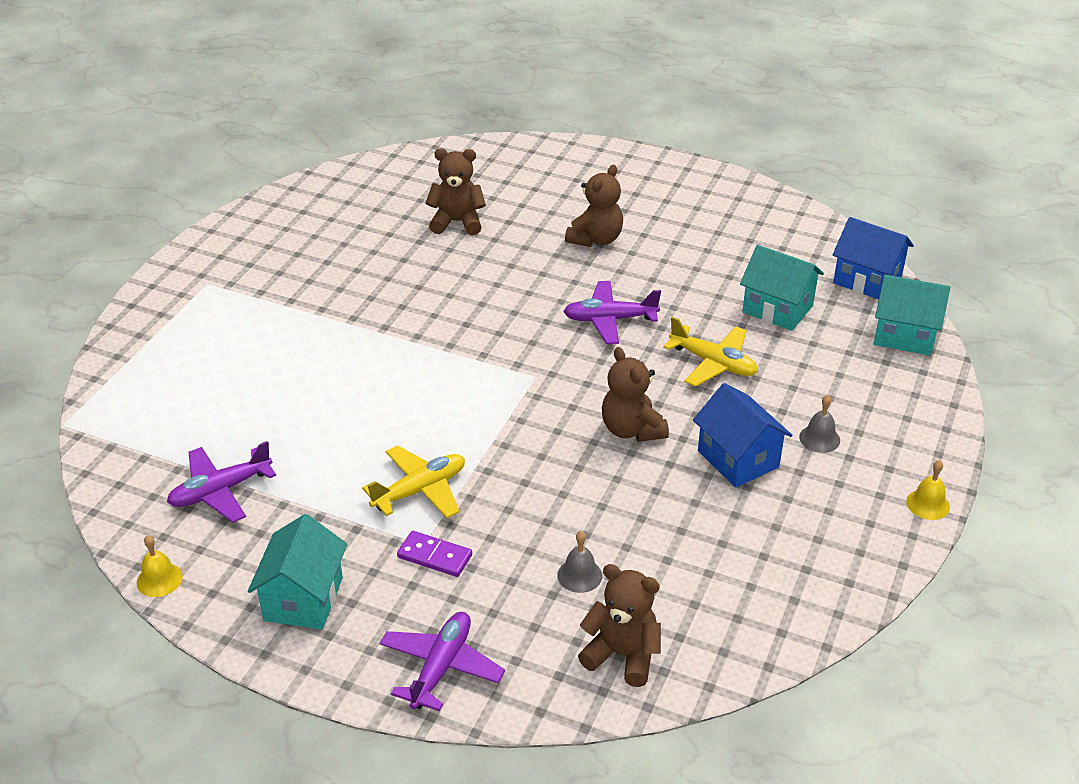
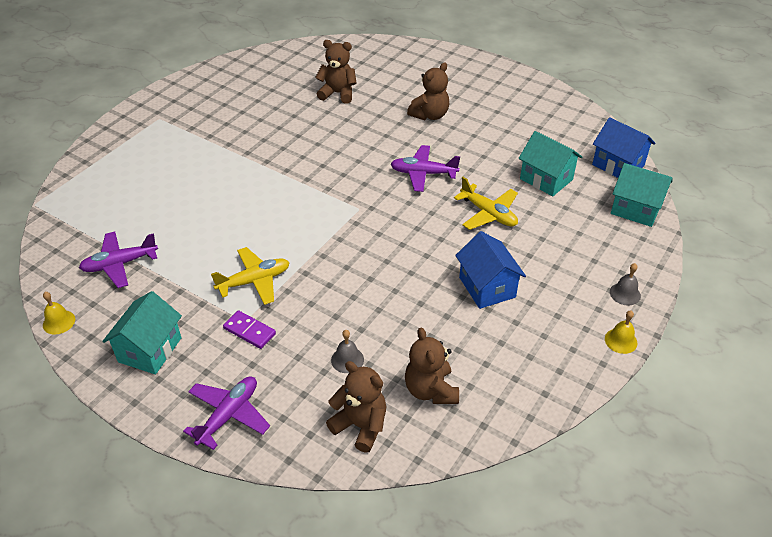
camera: 10 degrees right, 5 degrees up
brown teddy bear [602,347,669,442] -> brown teddy bear moved to [405,327,459,404]
grey bell [799,395,840,453] -> grey bell moved to [610,263,641,306]

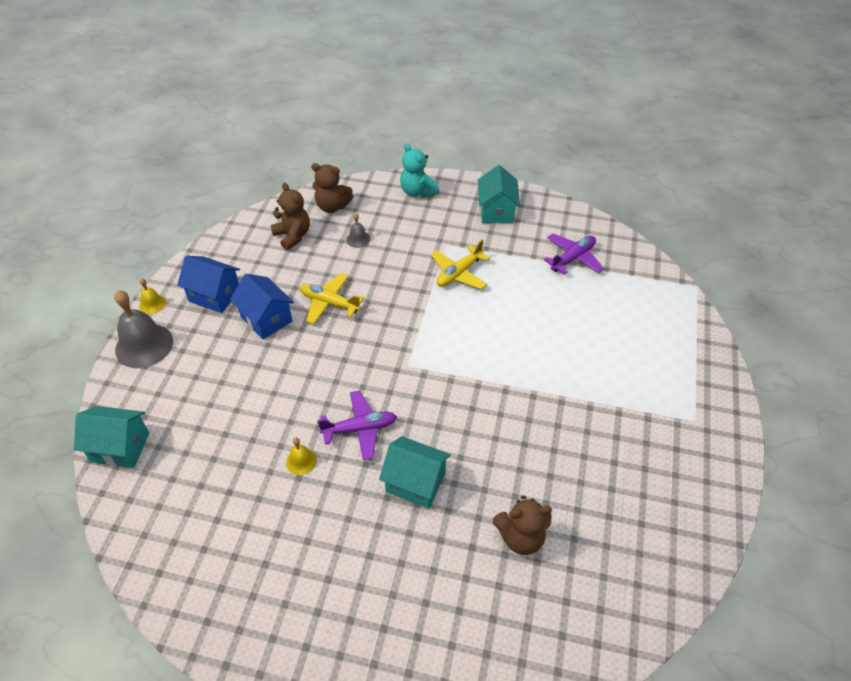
camera: 160 degrees right, 5 degrees up
yellow bell [43,292,75,335] -> yellow bell moved to [286,437,317,475]
purple plane [183,376,270,450] -> turquoise teddy bear [400,143,439,198]
purple domino [223,310,276,349] -> none
brown teddy bear [407,62,449,120] -> none
yellow plane [454,177,518,230] -> yellow plane moved to [300,273,364,324]
turquoise house [519,131,582,196] -> turquoise house moved to [379,436,451,509]
blue house [592,117,655,178] -> blue house moved to [177,256,240,313]
grey bell [610,263,641,306] -> grey bell [114,290,173,368], size x2.08

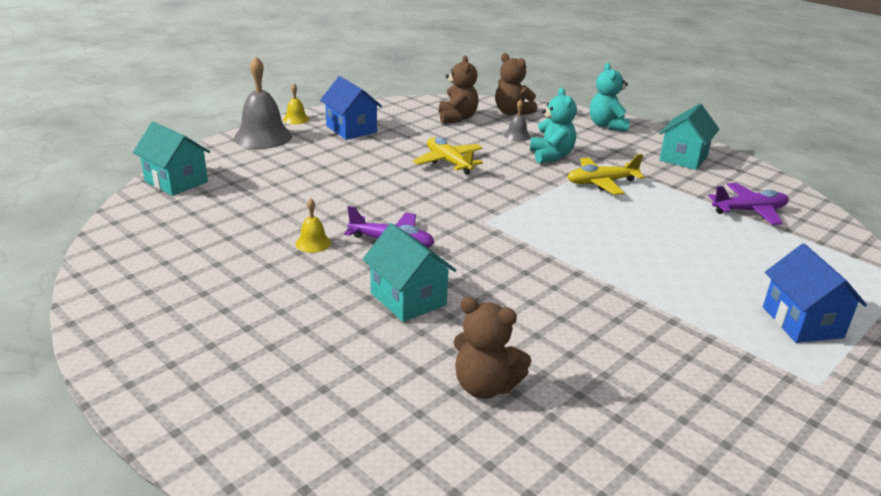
camera: 30 degrees right, 20 degrees down
blue house [230,274,294,340] -> blue house moved to [763,244,867,343]
none -> turquoise teddy bear [530,88,577,163]

